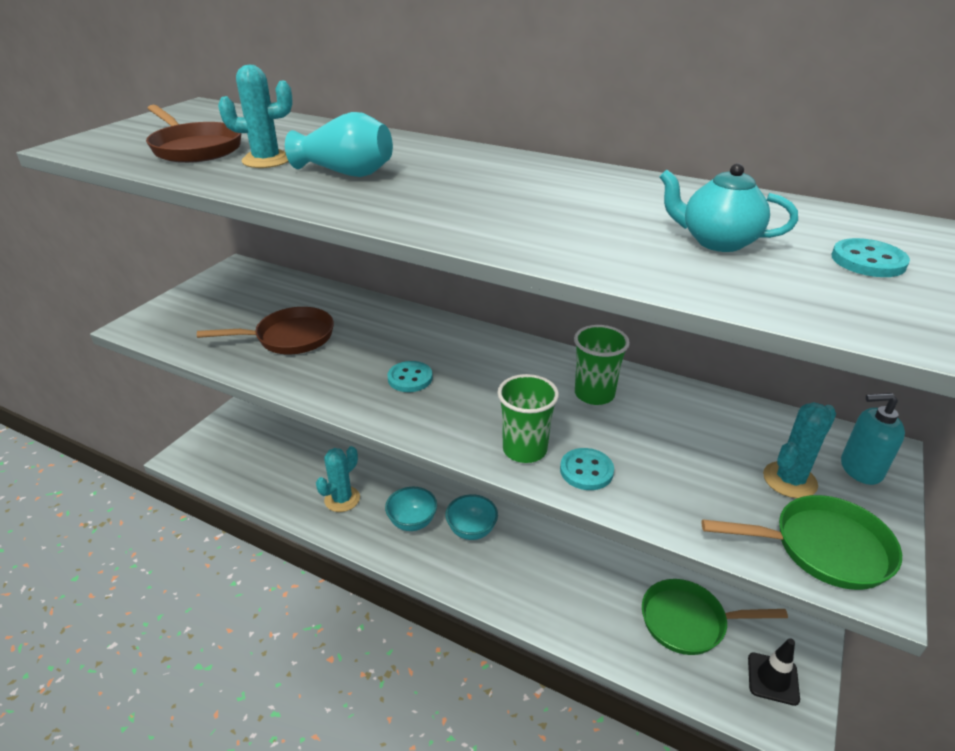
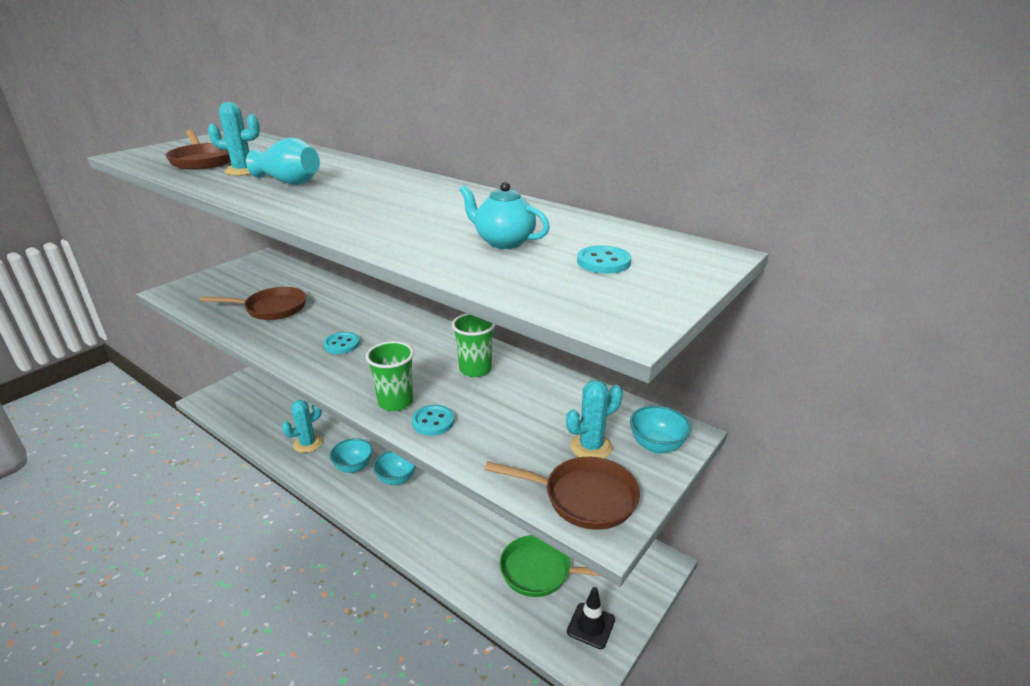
camera: 10 degrees right, 5 degrees down
green pan [701,495,902,590] -> brown pan [485,457,640,530]
turquoise soap dispenser [841,393,905,485] -> turquoise bowl [630,405,691,454]

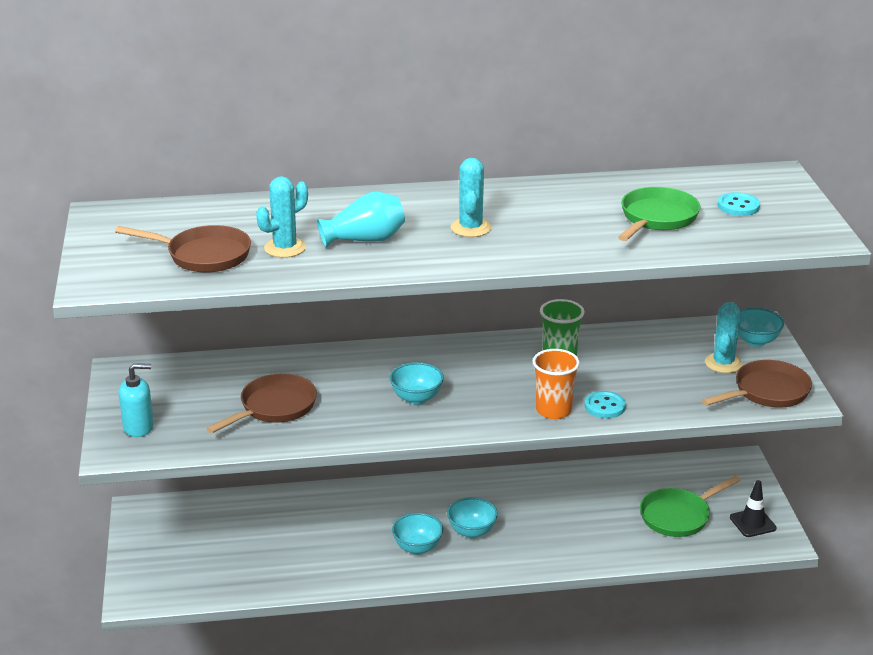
camera: 45 degrees left, 0 degrees up
turquoise cactus [282,400,323,453] -> turquoise cactus moved to [451,158,491,237]
turquoise button [323,332,360,354] -> turquoise bowl [390,362,444,405]
green cup [366,341,414,411] -> orange cup [533,349,580,419]
turquoise teapot [460,182,550,249] -> green pan [618,187,700,241]
none -> turquoise soap dispenser [119,363,154,437]

